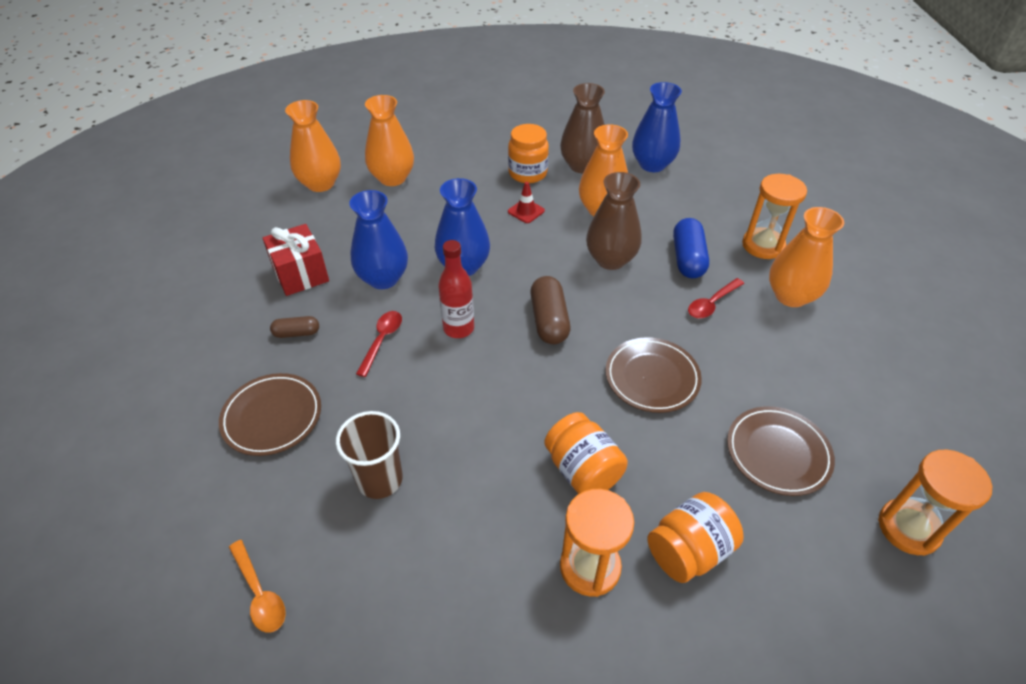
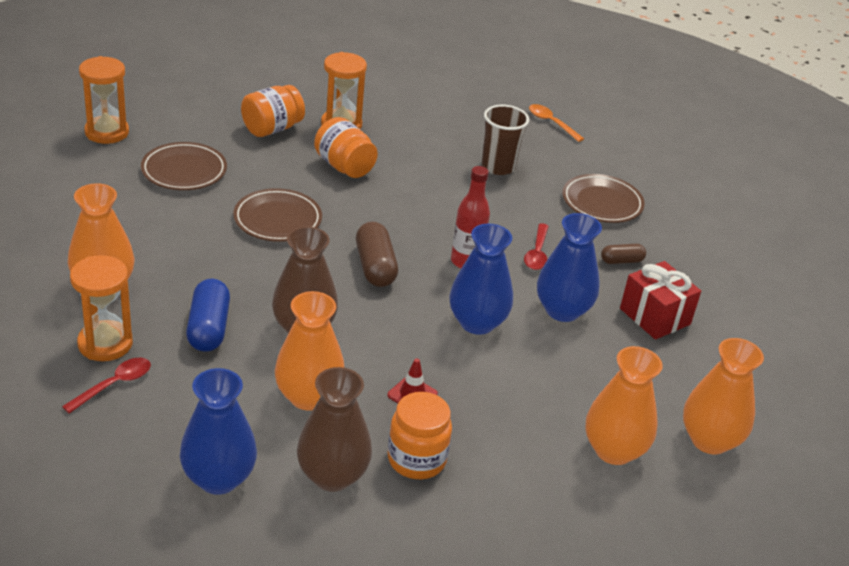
camera: 170 degrees right, 10 degrees down
red spoon [688,278,744,319] -> red spoon moved to [62,358,151,413]

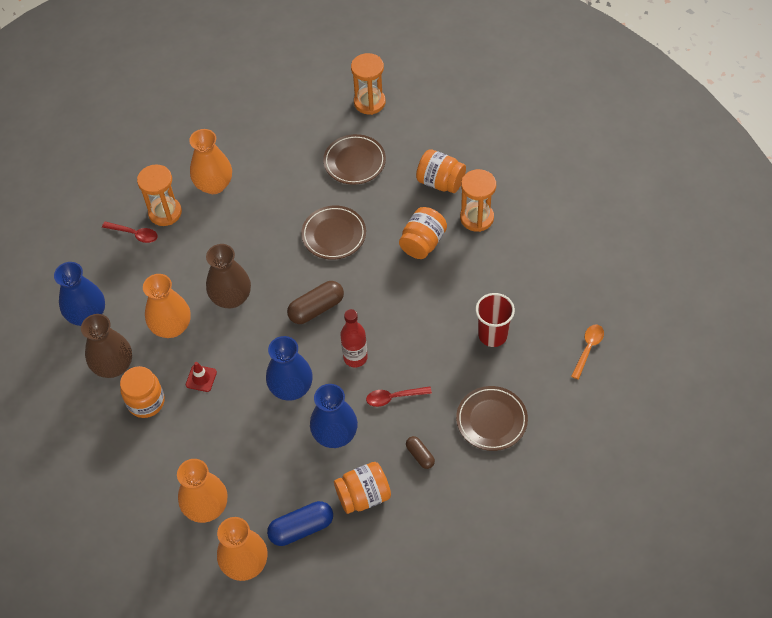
camera: 75 degrees right, 20 degrees up
blue capsule [186,279,230,352] -> blue capsule moved to [267,501,333,546]
brown cup [482,105,529,175] -> red cup [475,293,515,347]
red gift [620,261,701,340] -> orange jar [334,462,391,514]

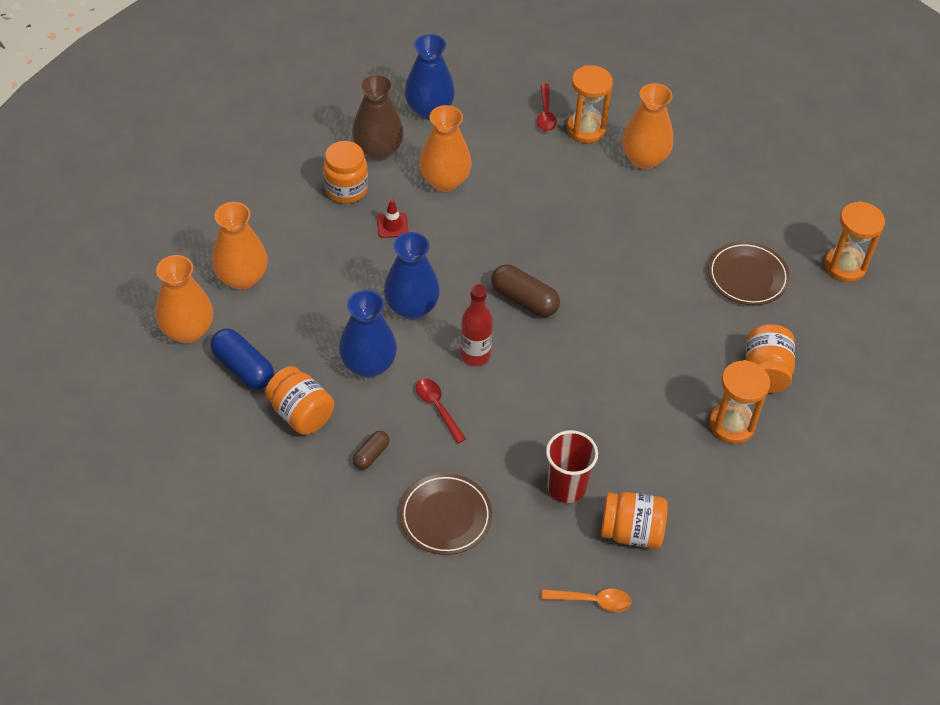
camera: 65 degrees right, 5 degrees down
brown vase [206,244,251,308] -> none
brown plate [301,206,366,260] -> none
orange jar [399,207,447,259] -> orange jar moved to [601,492,668,549]

